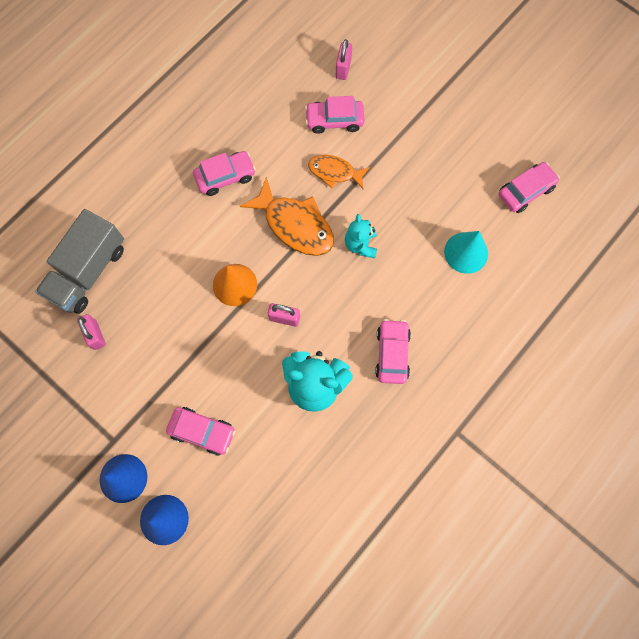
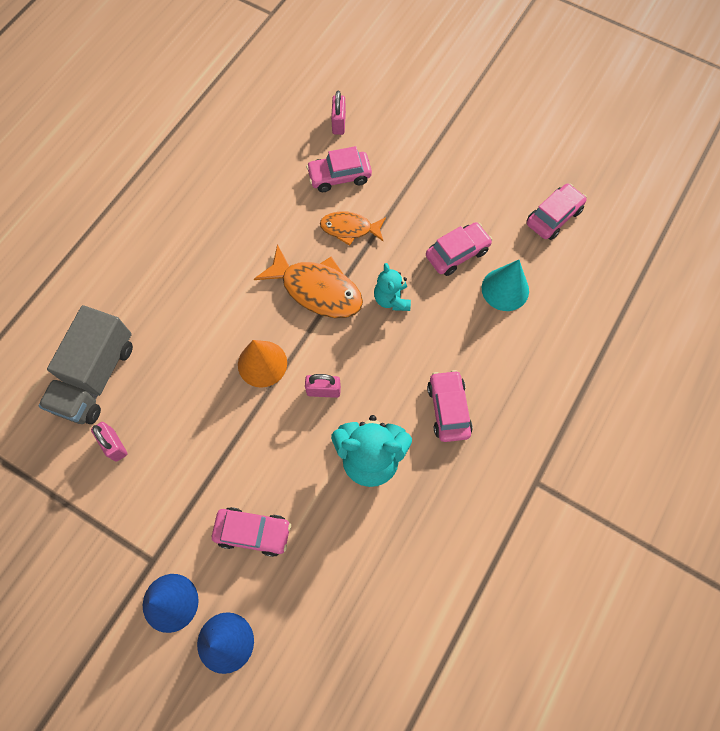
camera: 10 degrees left, 5 degrees down
pink car [193,151,256,196] -> pink car moved to [426,222,493,276]

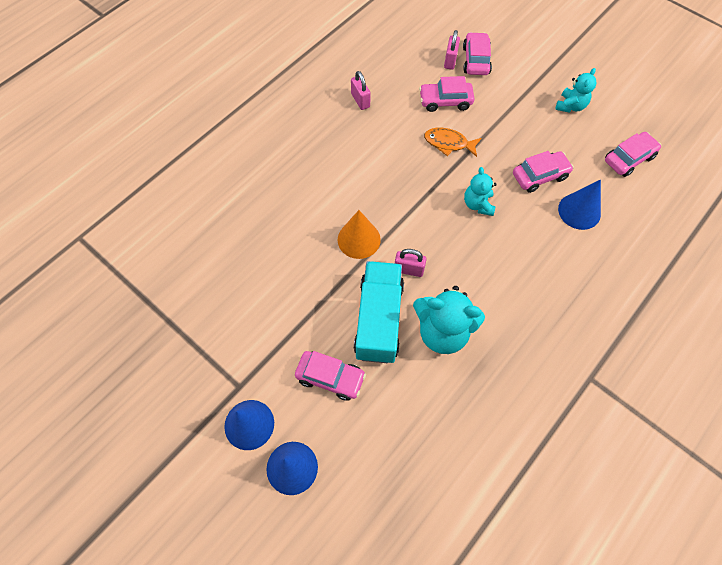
camera: 10 degrees right, 5 degrees down
grey truck [39,305,133,424] -> none
pink padlock [91,422,127,462] -> pink padlock moved to [351,71,371,110]
orange fish [254,244,363,318] -> none
pink car [427,370,473,442] -> pink car moved to [463,32,492,75]
turquoise cone [482,260,529,311] -> blue cone [558,180,601,230]
none -> turquoise truck [354,261,404,363]
none -> turquoise teddy bear [555,68,597,113]

